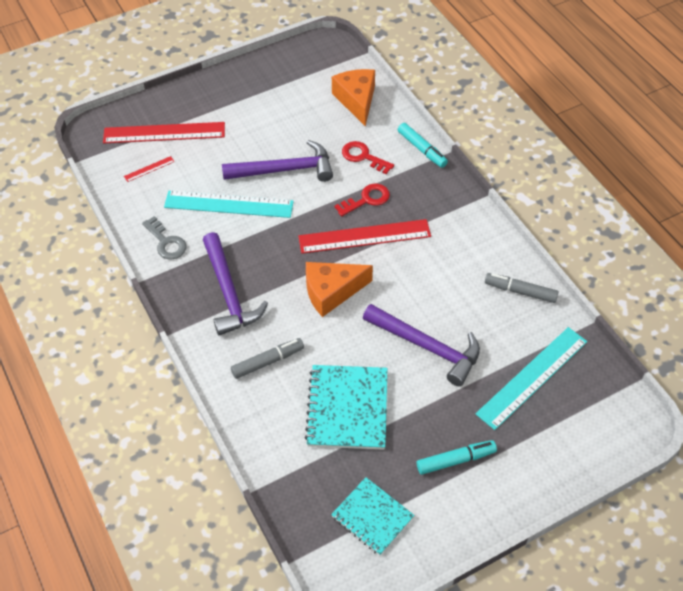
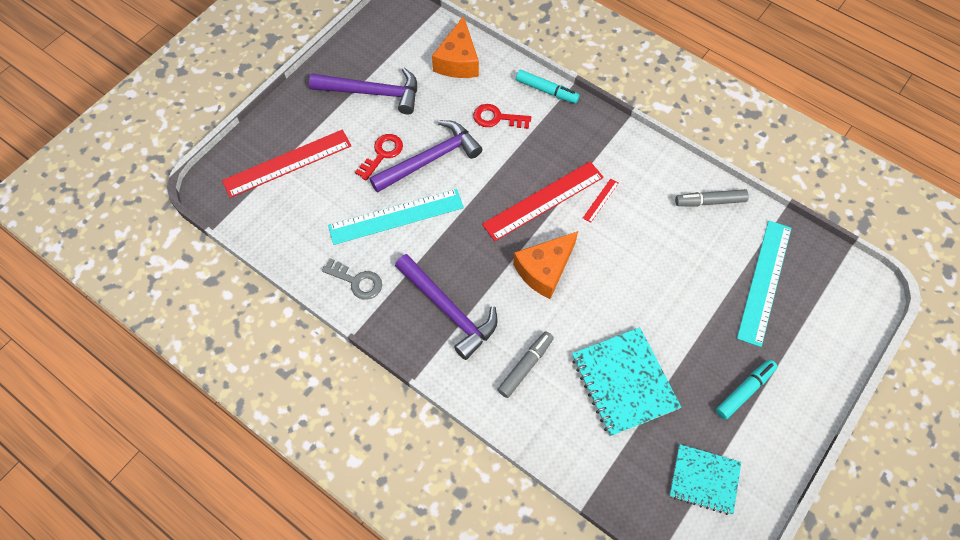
camera: 25 degrees left, 10 degrees up
red ruler [124,156,175,182] -> red ruler moved to [583,179,619,223]
orange cheese [332,69,375,126] -> orange cheese turned 135 degrees counterclockwise [432,16,479,78]
red key [334,183,390,217] -> red key moved to [355,134,403,181]
purple hammer [363,304,480,386] -> purple hammer moved to [309,67,417,115]

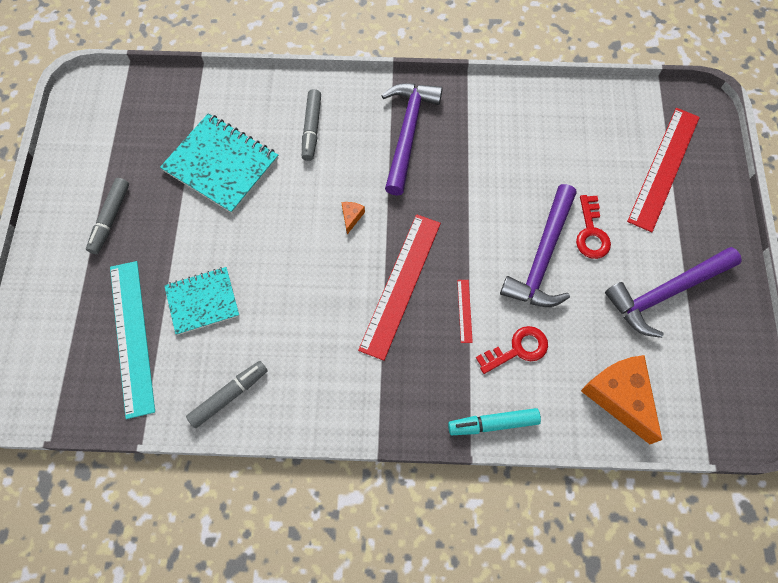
camera: 145 degrees right, 5 degrees up
grey key [322,258,382,300] -> none
turquoise ruler [328,189,464,245] -> none
purple hammer [395,254,498,360] -> purple hammer turned 90 degrees clockwise [381,83,443,195]
orange cheese [513,231,578,299] -> orange cheese [341,202,365,234], size x0.41
red ruler [583,179,619,223] -> red ruler moved to [457,280,473,343]
turquoise notebook [670,444,741,515] -> turquoise notebook moved to [164,267,240,335]
turquoise marker [716,359,778,420] -> grey marker [86,178,129,254]

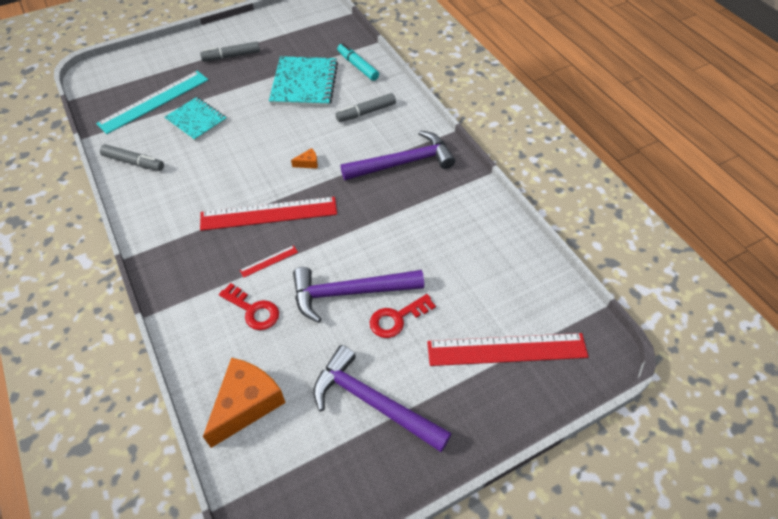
camera: 60 degrees right, 15 degrees down
turquoise marker [448,408,541,435] -> turquoise marker moved to [337,43,379,81]

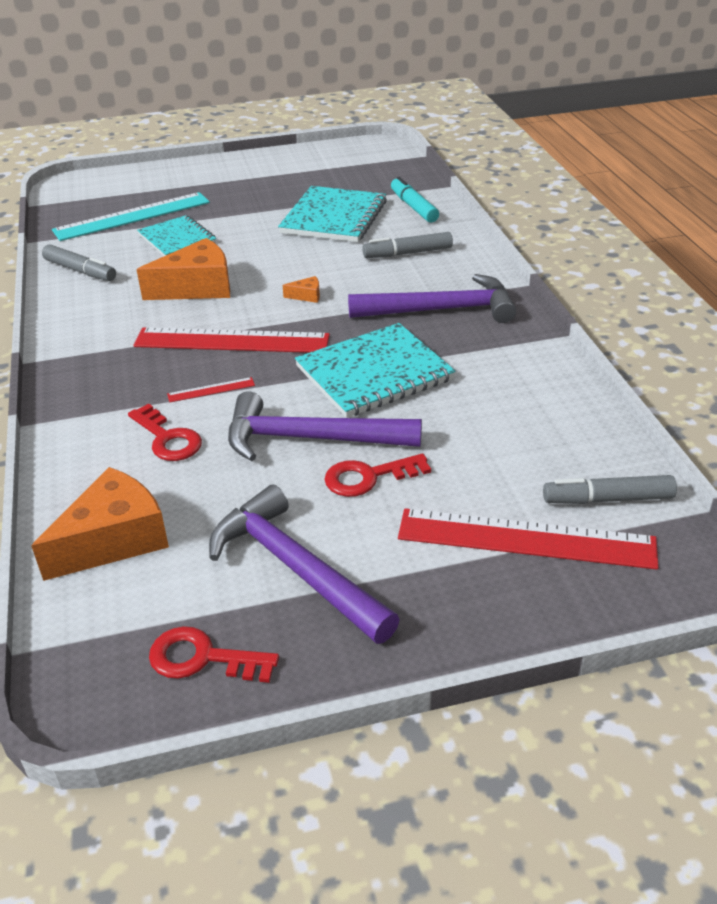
camera: 15 degrees right, 15 degrees down
grey marker [200,41,260,61] -> grey marker moved to [543,475,677,504]
none -> orange cheese [137,238,230,300]
none -> red key [149,626,279,683]
none -> turquoise notebook [295,323,456,418]

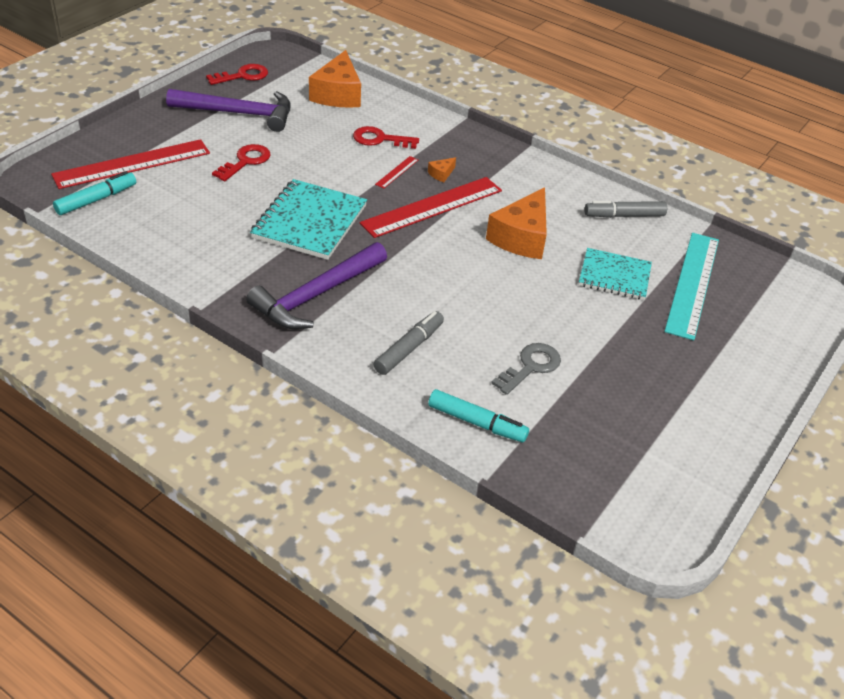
camera: 135 degrees right, 5 degrees up
purple hammer [228,391,422,461] -> none
turquoise notebook [278,186,387,242] -> grey key [491,343,561,395]
orange cheese [283,276,320,303] -> orange cheese moved to [428,157,456,182]
grey marker [543,475,677,504] -> turquoise marker [53,171,136,215]

